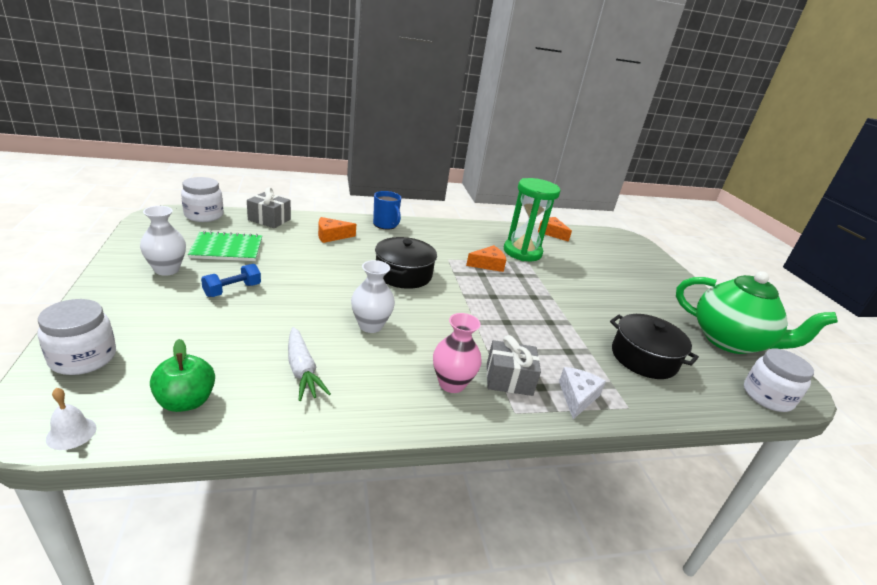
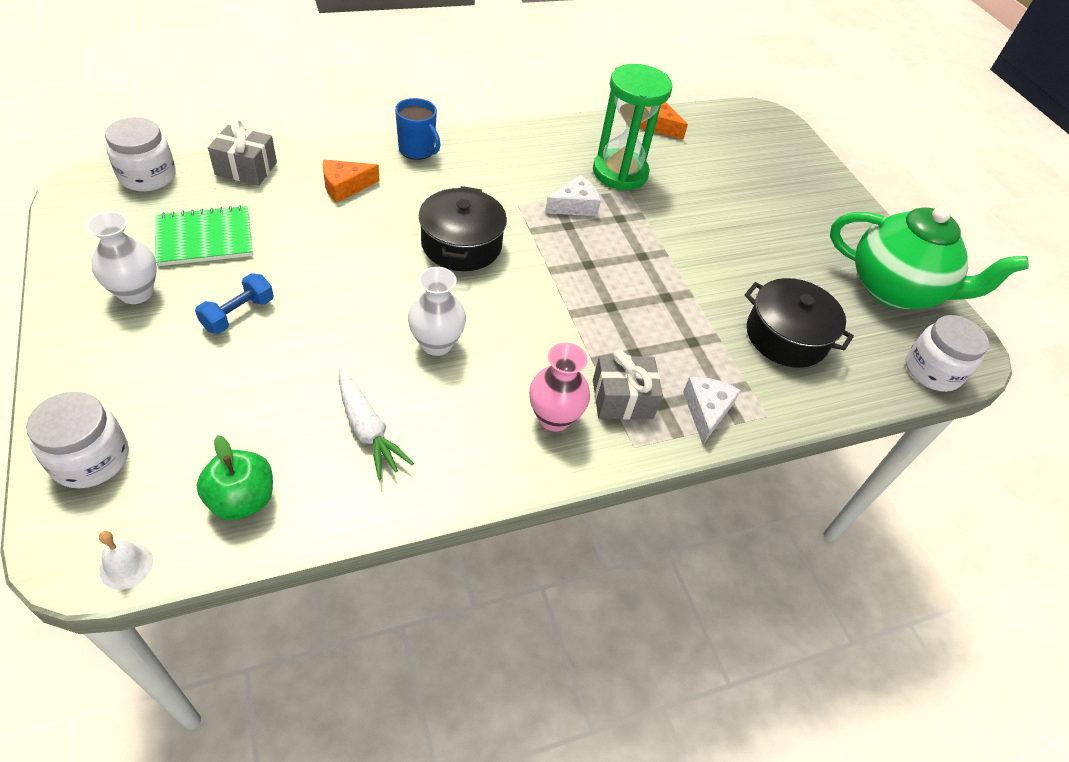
camera: 10 degrees left, 20 degrees up
orange cheese [466,245,506,272] -> white cheese [545,175,601,216]

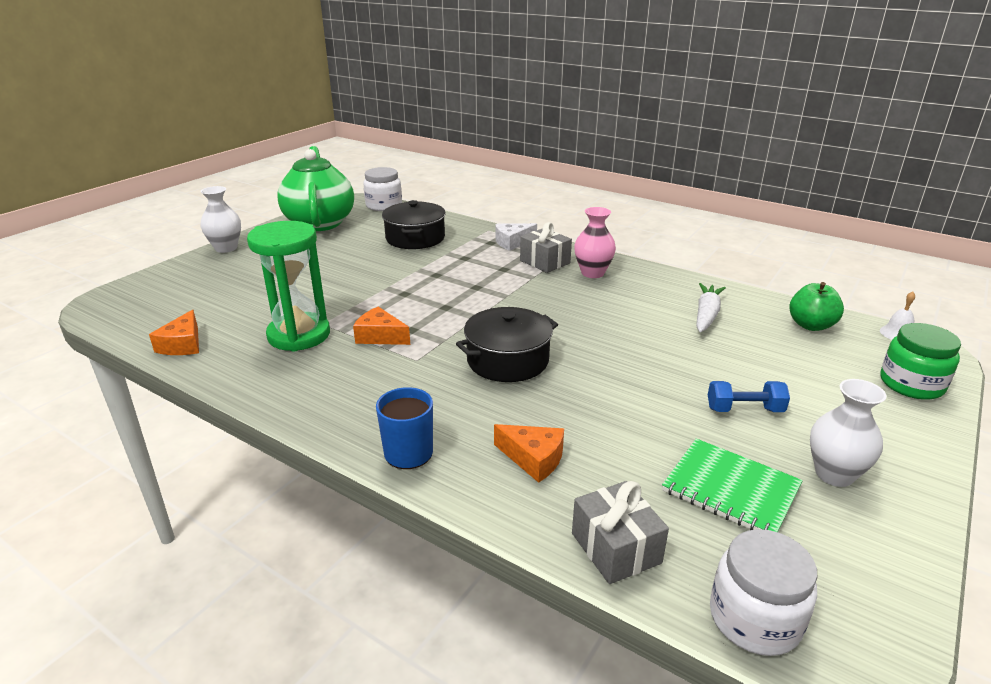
camera: 120 degrees left, 20 degrees down
white jar [26,392,129,488] -> green jar [880,323,961,400]
white vase [408,267,466,356] -> white vase moved to [200,186,241,253]
white cheese [545,175,601,216] -> orange cheese [353,307,410,345]

